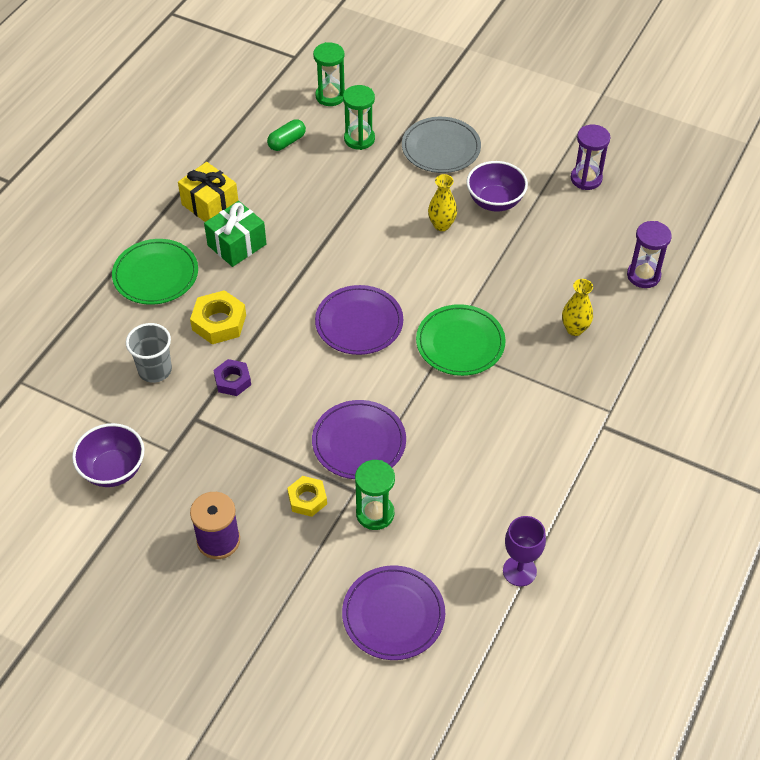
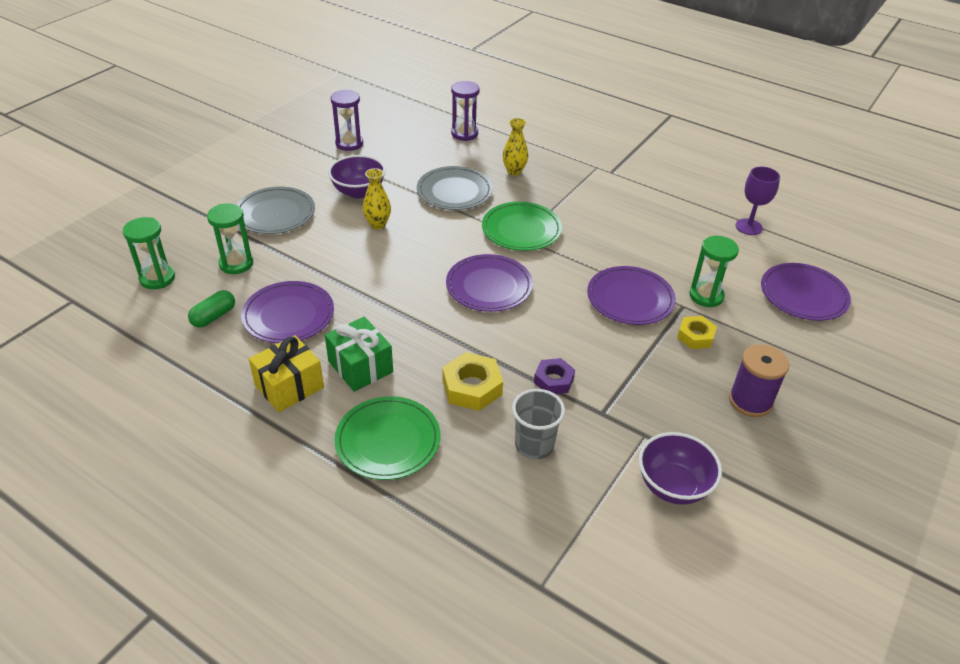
camera: 85 degrees left, 10 degrees down
green capsule [267,119,306,151] -> green capsule turned 75 degrees clockwise [188,290,235,328]
none -> purple plate [241,281,334,343]
none -> grey plate [417,166,493,210]

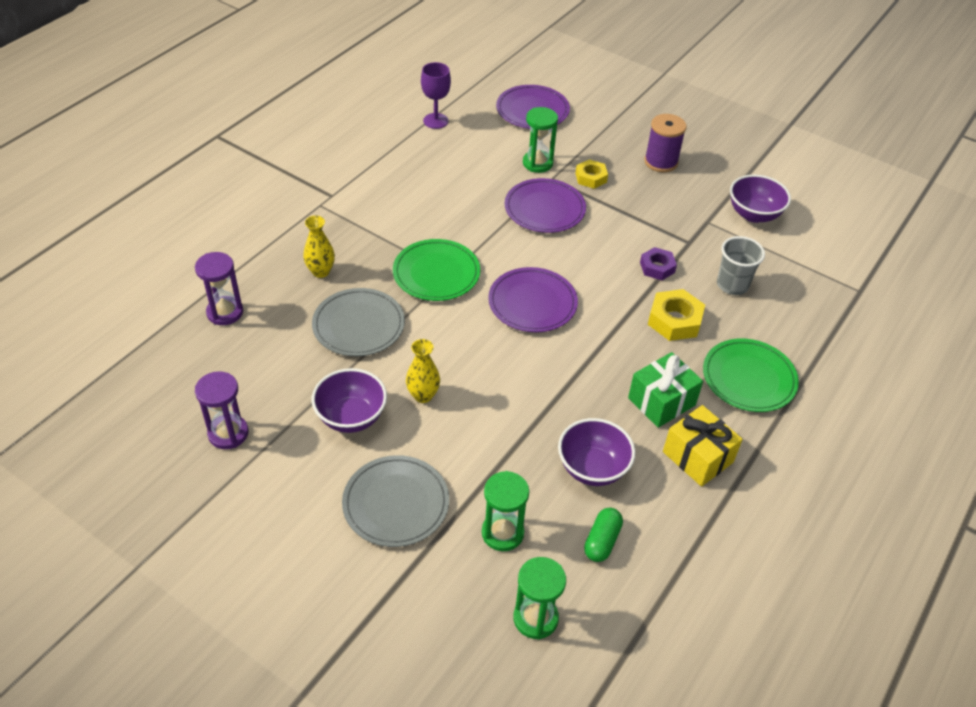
camera: 90 degrees left, 5 degrees up
green capsule [188,290,235,328] -> green capsule turned 75 degrees clockwise [584,508,623,562]
purple plate [241,281,334,343] -> purple bowl [558,418,635,486]

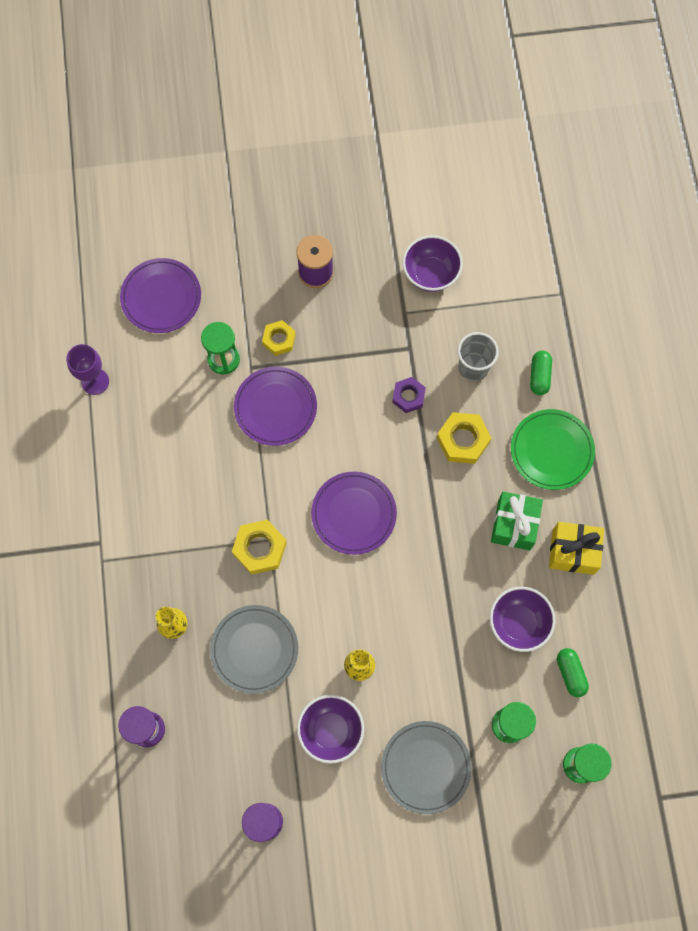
camera: 40 degrees left, 25 degrees up
green plate [393,239,480,301] -> yellow nut [232,520,287,575]
none -> green capsule [530,351,552,395]

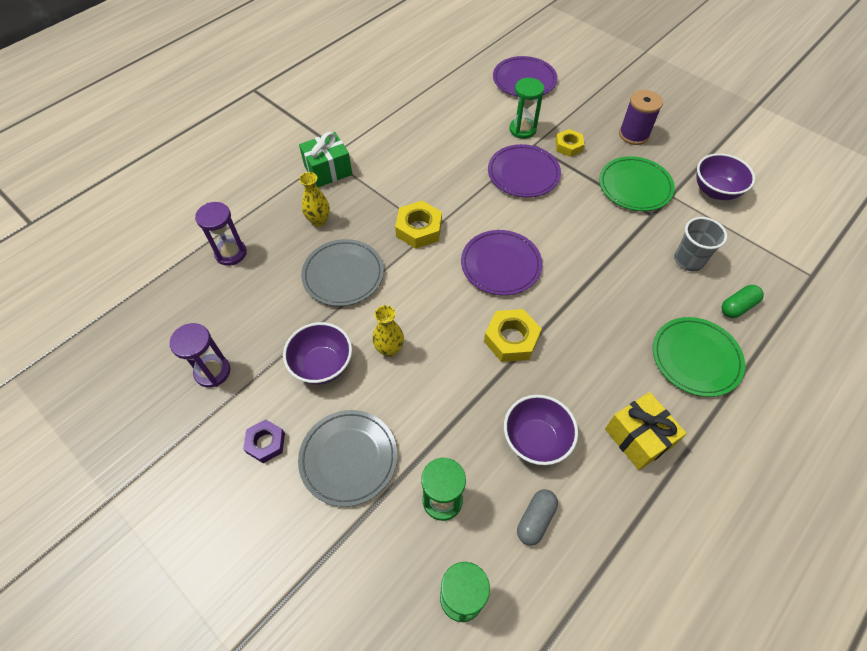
camera: 50 degrees right, 15 degrees down
purple goblet [66,344,109,395] -> none
purple nut [392,377,426,413] -> purple nut moved to [243,419,285,463]
yellow nut [437,412,491,464] -> yellow nut moved to [484,309,542,362]
green gift [491,491,543,550] -> green gift moved to [299,132,352,187]
green capsule [557,648,589,697] -> grey capsule [517,489,558,546]
none -> green plate [599,156,675,211]

